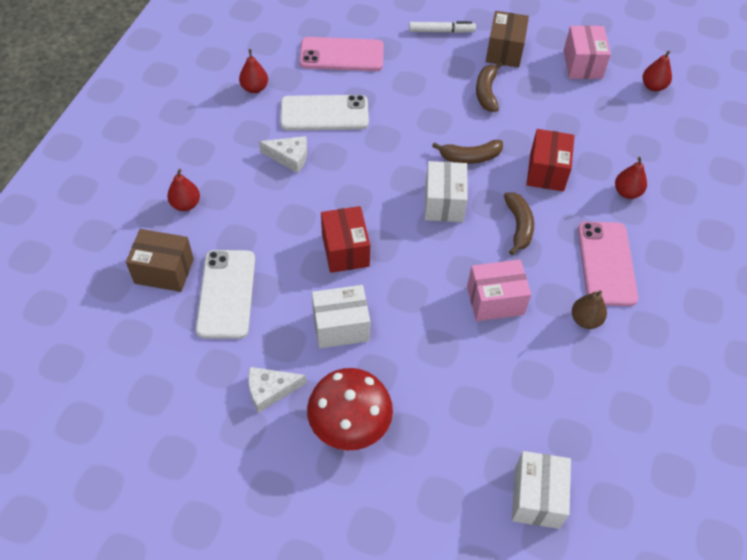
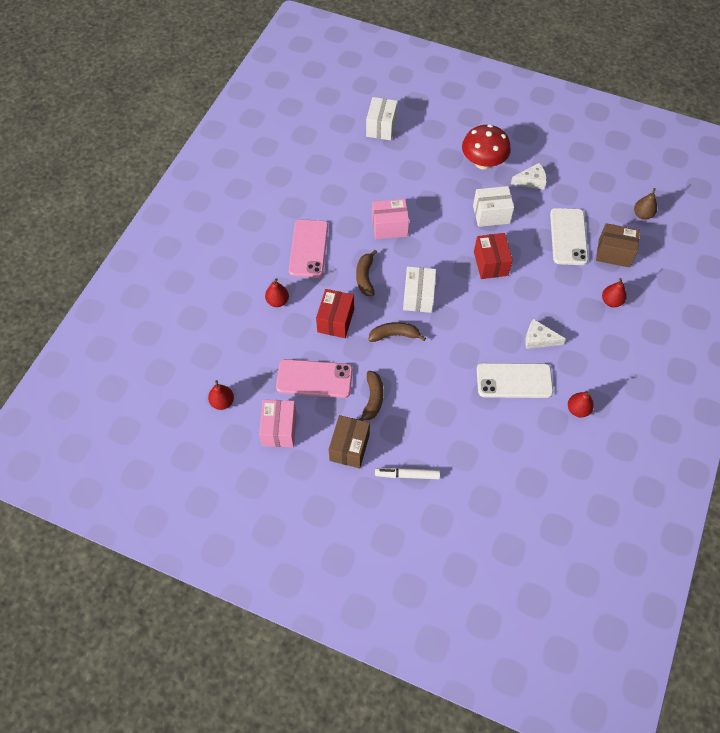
camera: 175 degrees left, 5 degrees up
pink phone [299,37,384,71] -> pink phone moved to [276,359,353,398]
brown pear [572,290,607,329] -> brown pear moved to [634,188,657,220]

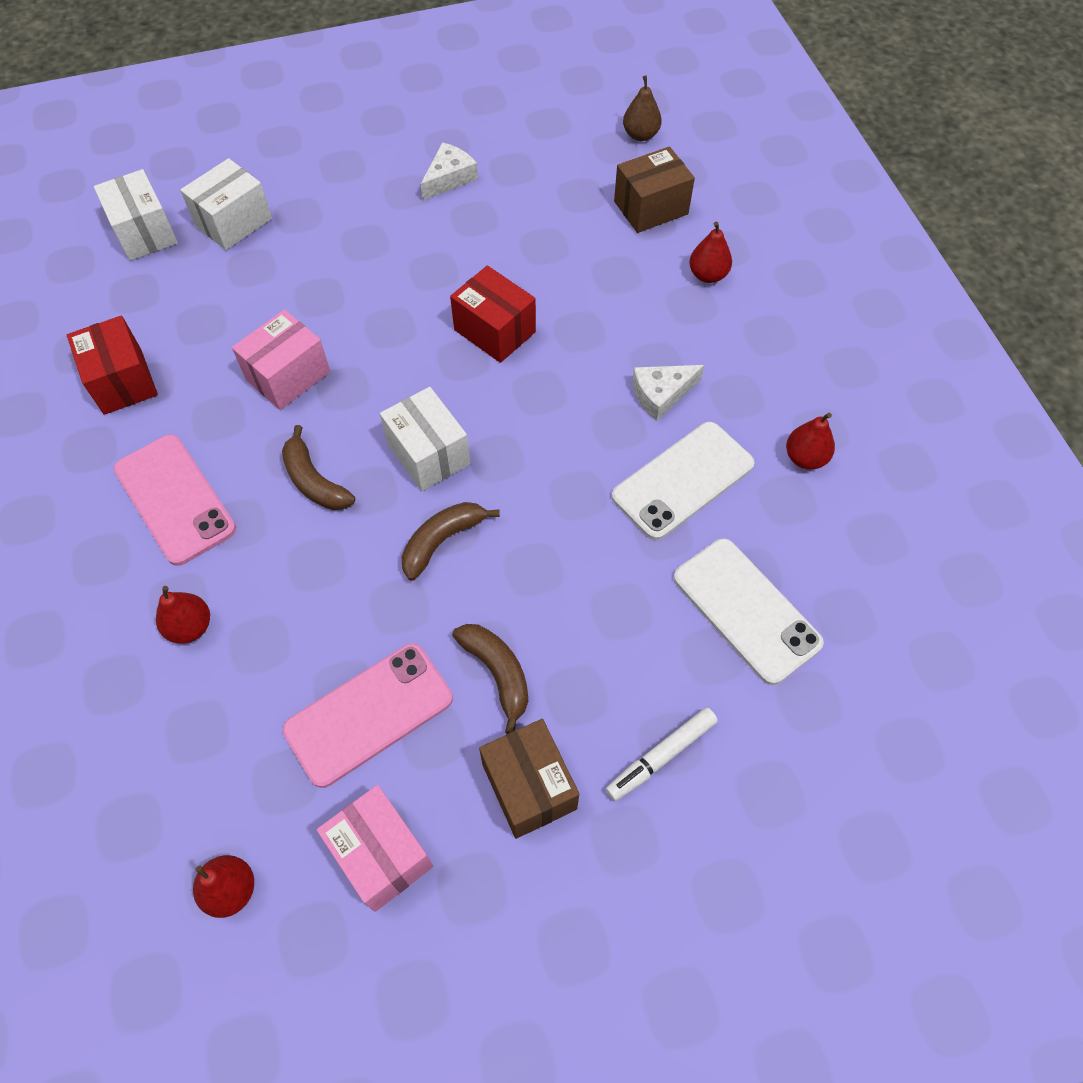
camera: 40 degrees left, 0 degrees up
red box [316,289,354,338] -> red box moved to [67,316,158,415]
red mushroom [462,124,511,170] -> none
white box [473,186,514,227] -> white box moved to [180,158,272,250]
white phone [550,208,588,265] -> white phone moved to [674,538,824,685]

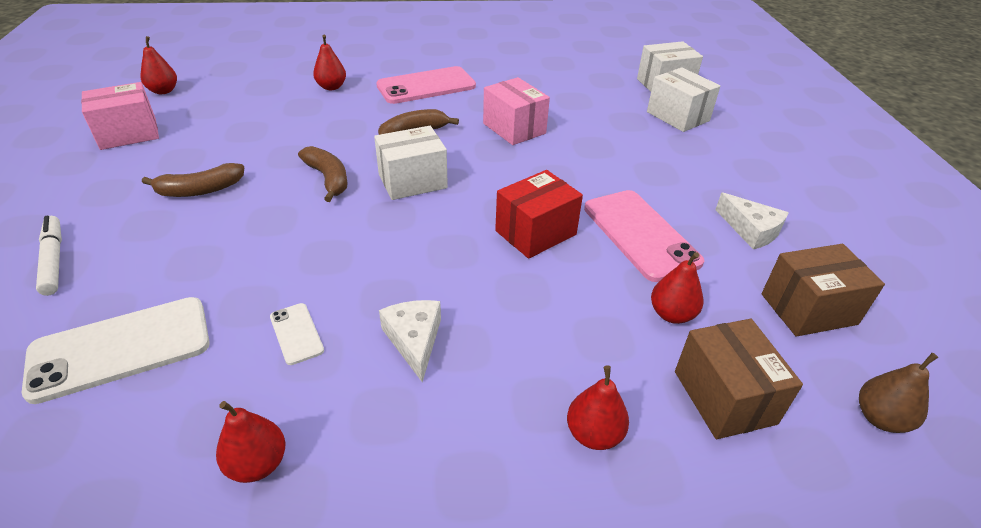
camera: 100 degrees right, 20 degrees down
red box [67,316,158,415] -> none
pink phone [282,643,453,788] -> pink phone moved to [584,190,704,282]
brown box [479,719,579,839] -> brown box moved to [761,244,885,337]
white phone [612,422,755,540] -> white phone [270,303,324,365], size x0.48
none -> red pear [651,252,704,324]

